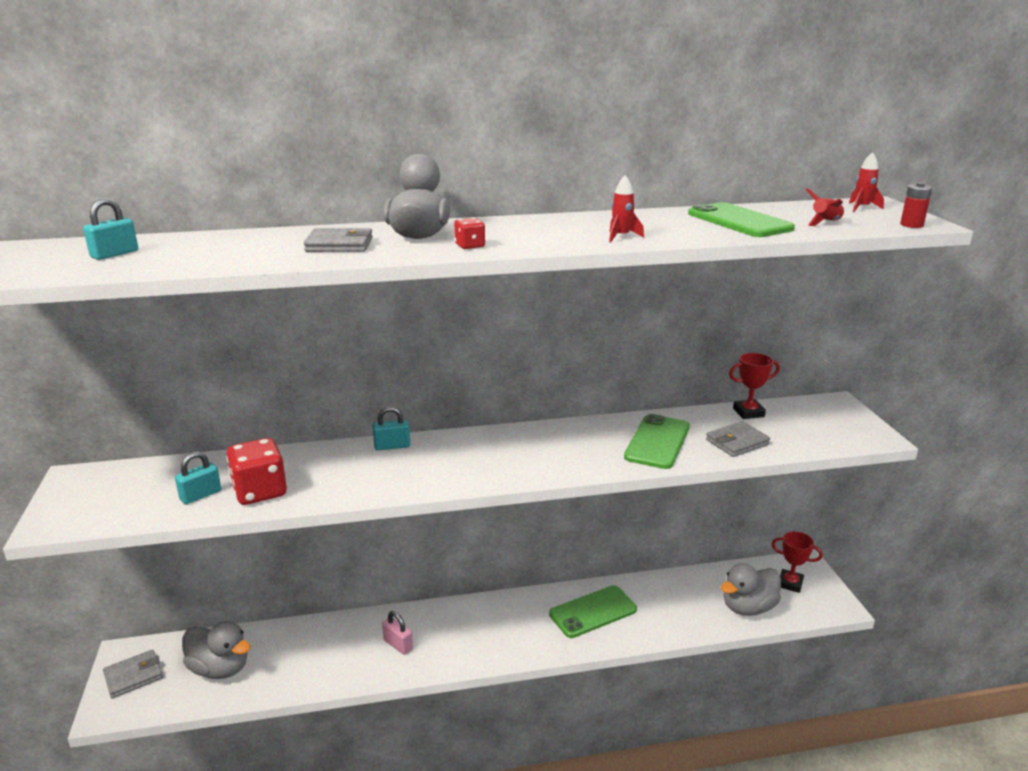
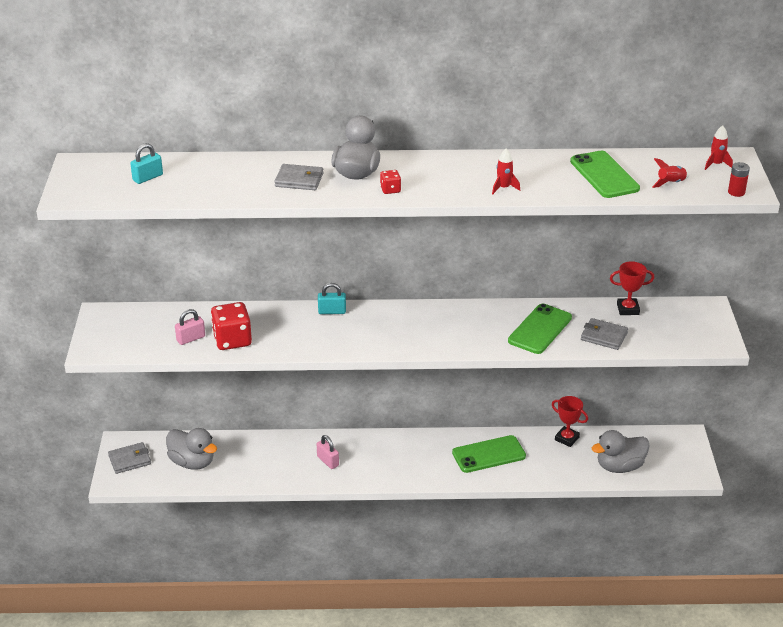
camera: 10 degrees right, 10 degrees up
turquoise padlock [175,452,221,504] -> pink padlock [175,309,205,345]
grey wallet [706,421,770,457] -> grey wallet turned 45 degrees clockwise [581,318,628,350]
red trophy [772,531,822,593] -> red trophy moved to [552,396,588,447]

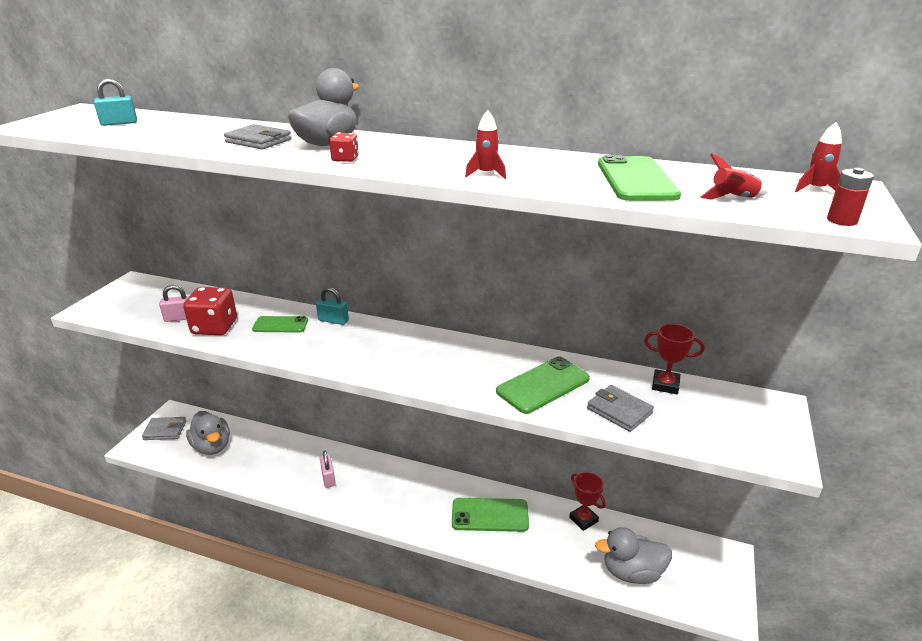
camera: 20 degrees right, 5 degrees down
none -> green phone [252,316,308,333]

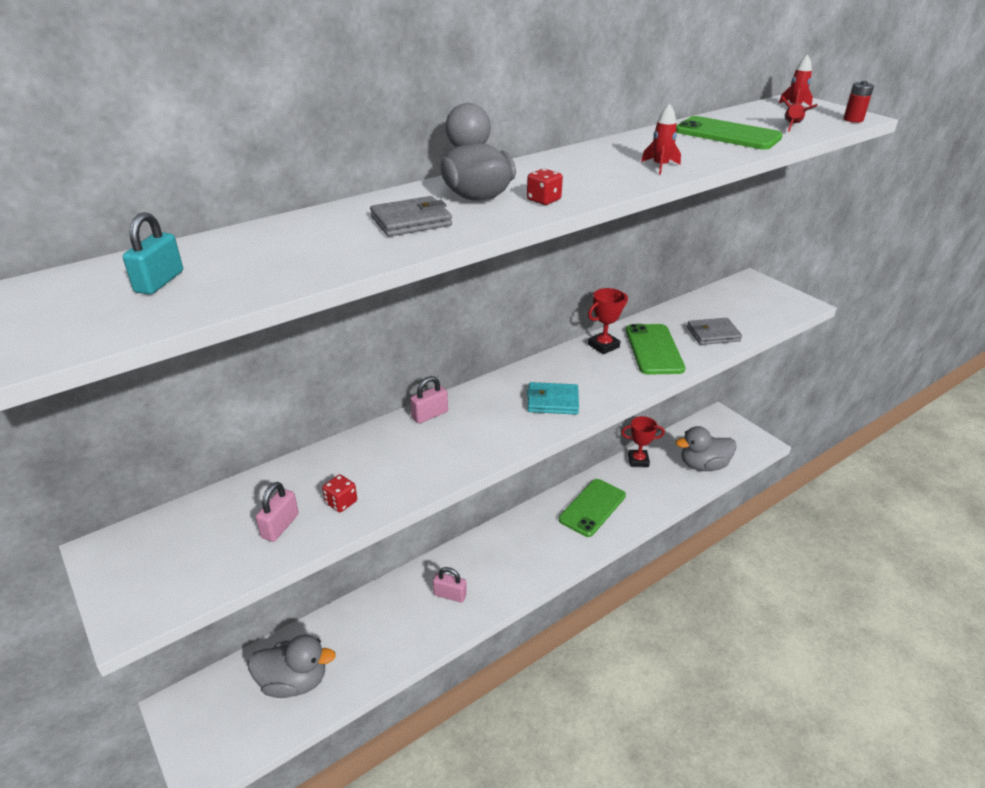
camera: 55 degrees left, 5 degrees up
grey wallet [142,417,186,440] -> none
red dice [183,287,237,335] -> red dice [322,475,357,512], size x0.48
green phone [252,316,308,333] -> none
turquoise padlock [316,287,349,325] -> pink padlock [410,376,448,423]
grey duck [595,527,672,584] -> grey duck turned 45 degrees clockwise [676,426,737,471]
red trophy [644,324,704,394] -> red trophy moved to [588,288,628,354]
none -> turquoise wallet [527,382,579,415]

